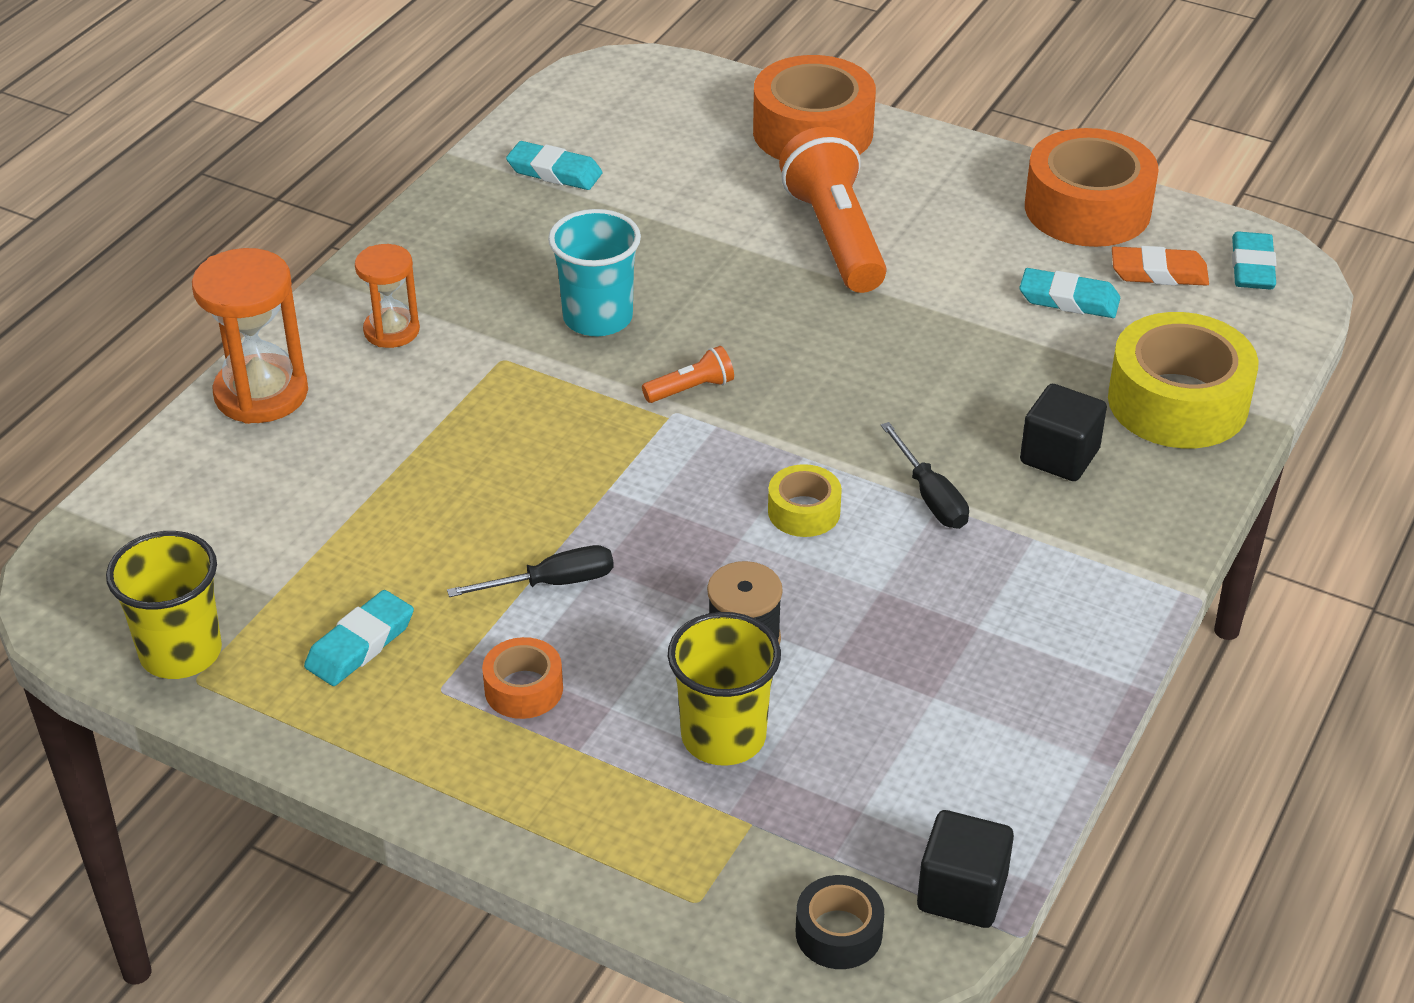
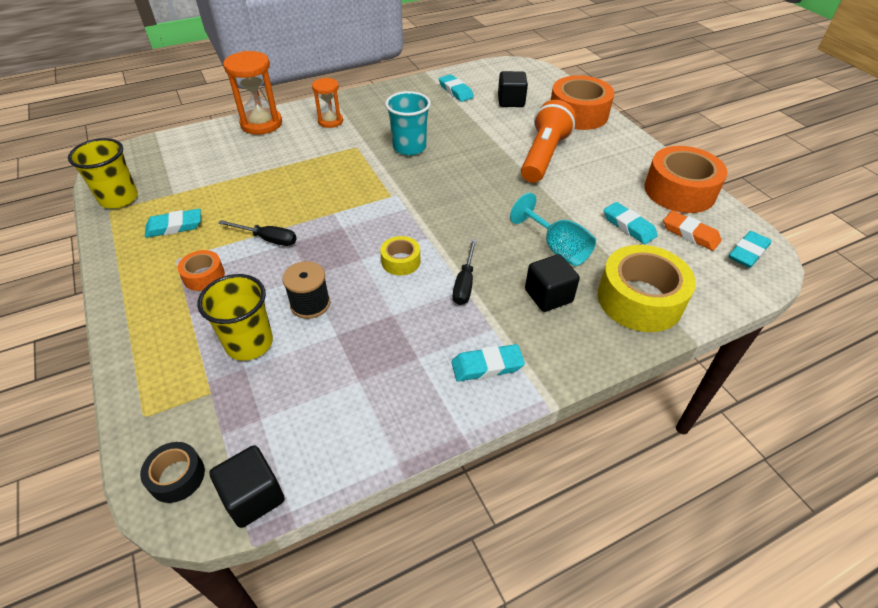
camera: 35 degrees right, 5 degrees up
orange flashlight [642,346,734,403] -> none
none -> turquoise eraser [451,344,525,382]
none -> black cube [498,71,528,107]
none -> turquoise goblet [510,193,596,266]

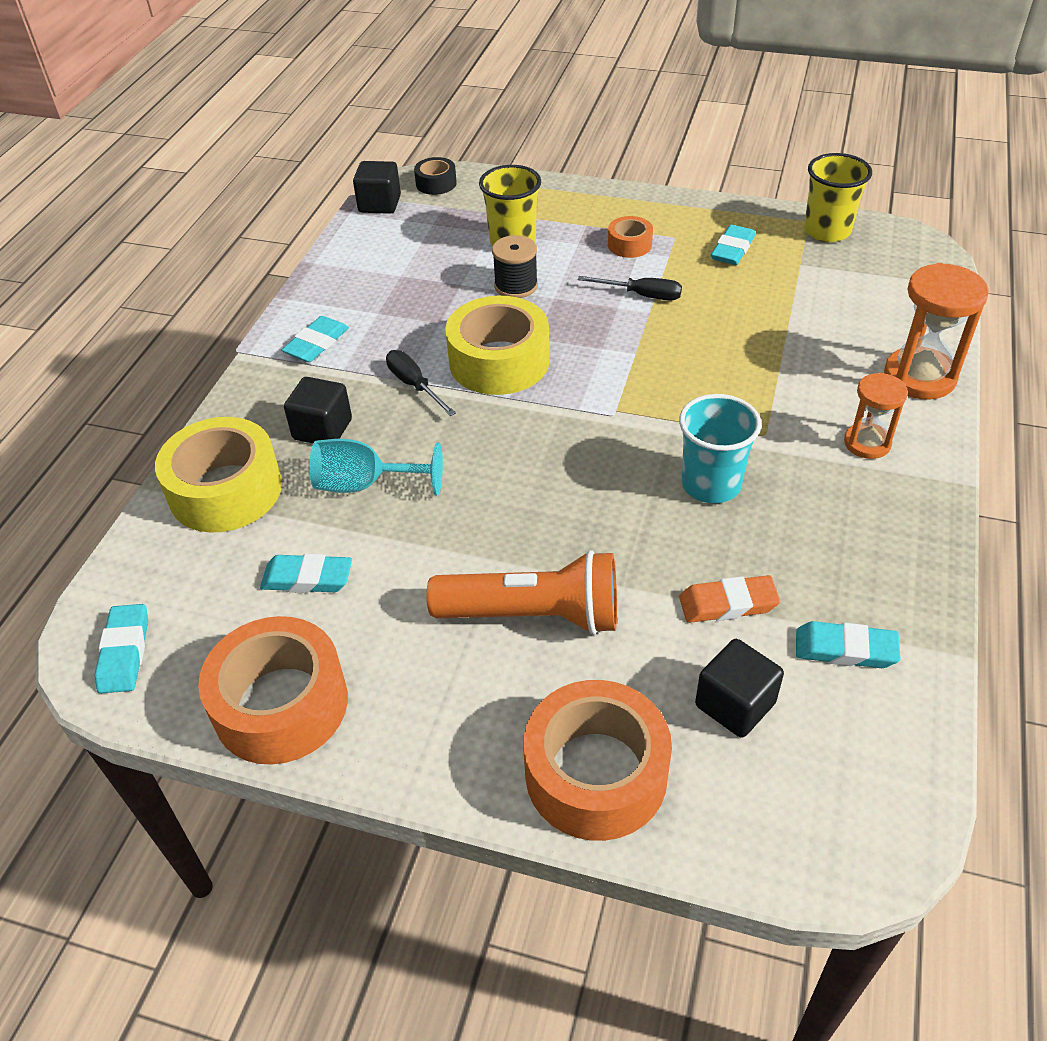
camera: 135 degrees right, 0 degrees up
black screwdriver [218,220,297,246] -> black screwdriver turned 135 degrees counterclockwise [578,276,682,301]
yellow tape [380,236,420,275] -> yellow tape [445,296,550,395], size x2.03
orange flashlight [521,100,576,183] -> orange flashlight turned 60 degrees counterclockwise [427,550,617,635]
orange eraser [663,211,721,251] -> orange eraser moved to [679,575,781,623]

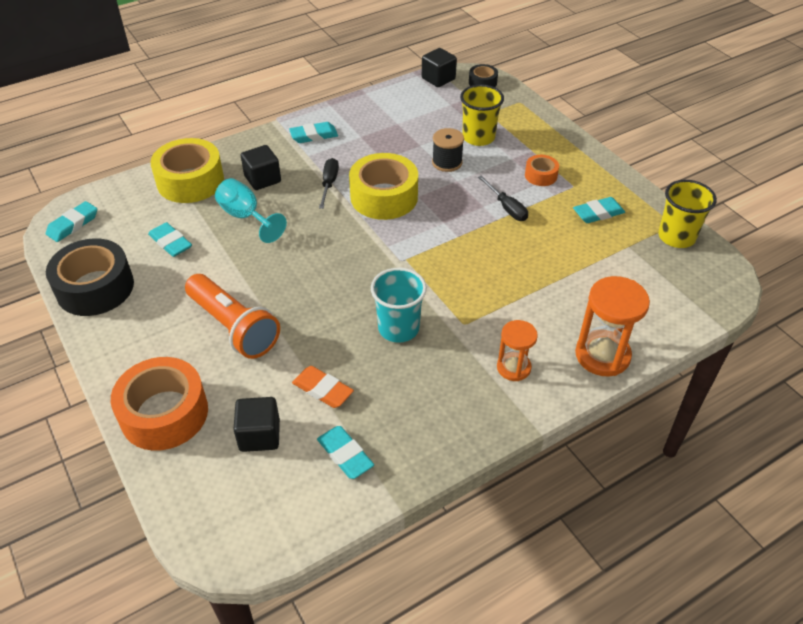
camera: 40 degrees right, 0 degrees up
orange tape [198,616,348,765] -> black tape [46,238,134,316]

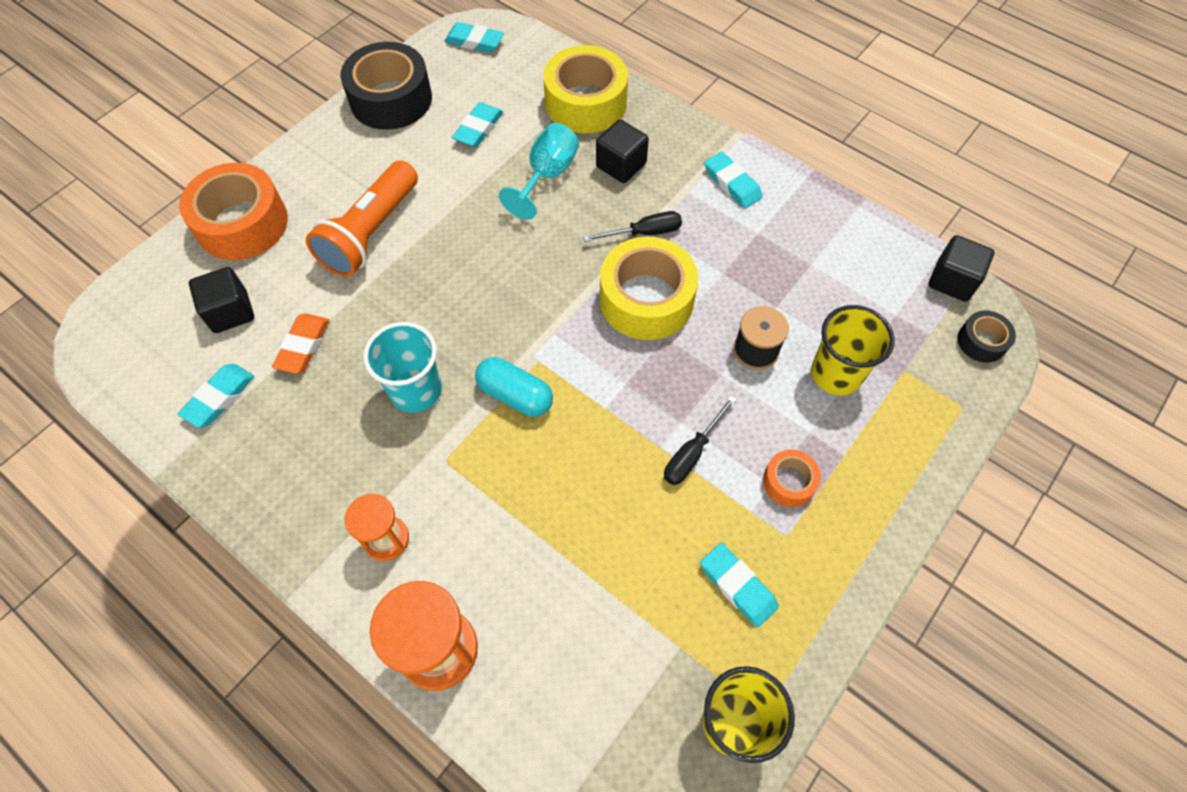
camera: 70 degrees right, 15 degrees up
none -> turquoise capsule [475,357,553,417]

